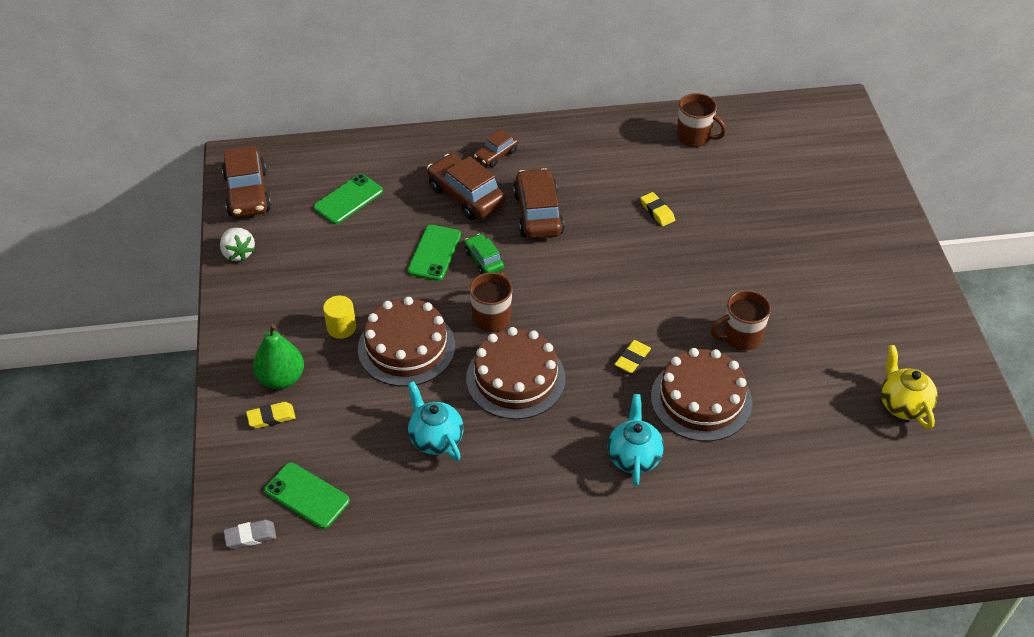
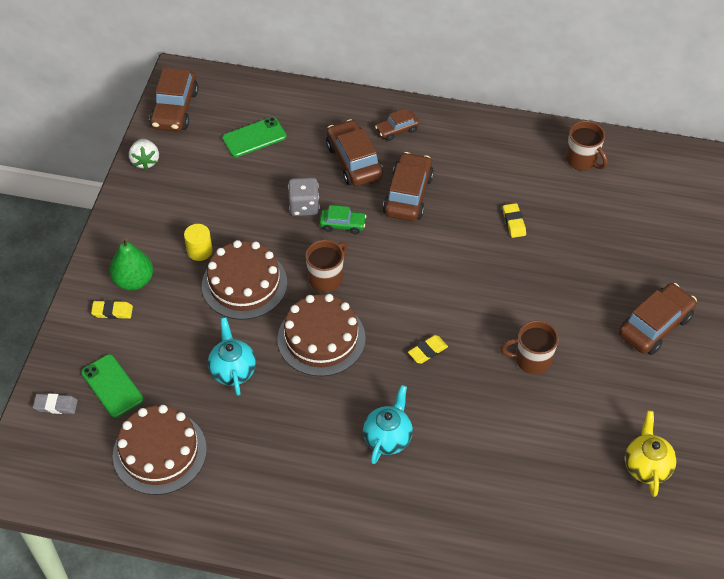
camera: 20 degrees right, 5 degrees up
green phone [408,225,461,281] -> grey dice [288,178,320,216]
green car [465,234,504,274] -> green car turned 105 degrees clockwise [320,205,367,234]
brown cake [651,348,752,442] -> brown cake moved to [113,405,207,495]
none -> brown car [619,283,697,355]

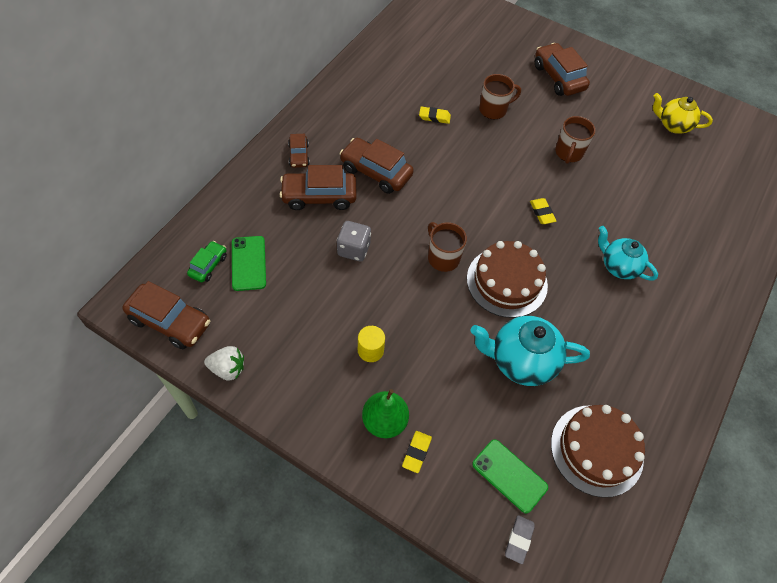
camera: 75 degrees left, 5 degrees up
green phone [81,354,144,418] -> green phone turned 60 degrees clockwise [472,439,548,514]
brown cake [202,240,287,320] -> none
turquoise teapot [208,317,256,396] -> turquoise teapot [471,316,590,386], size x1.50
green car [320,205,367,234] -> green car moved to [187,241,227,282]
brown mug [566,121,608,171] -> brown mug moved to [479,74,521,119]

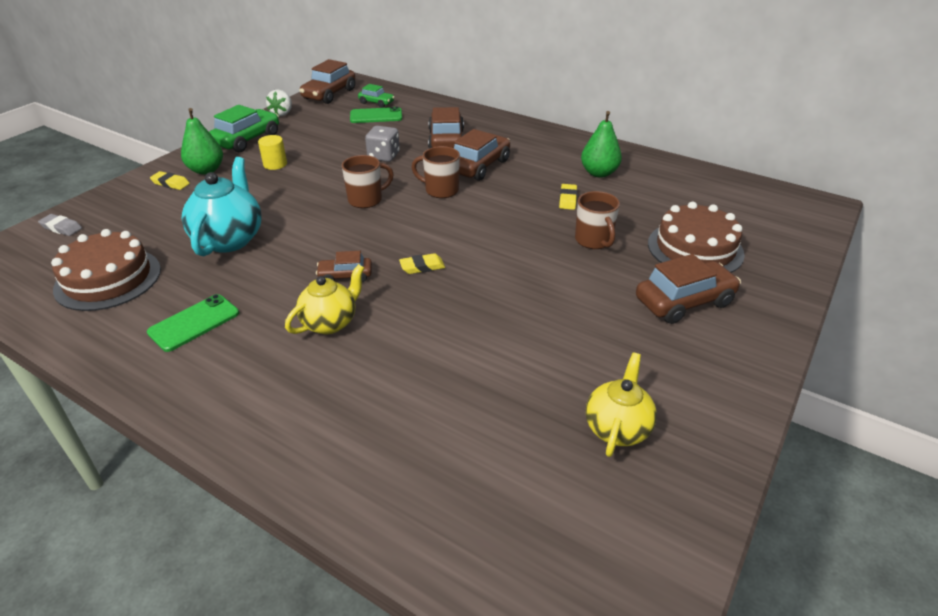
camera: 95 degrees right, 20 degrees down
brown car [288,134,310,168] -> brown car moved to [316,251,372,282]
brown cake [467,241,548,318] -> brown cake moved to [648,202,745,273]
green phone [472,439,548,514] -> green phone moved to [147,294,239,352]
brown mug [555,116,595,164] -> brown mug moved to [411,146,460,198]
turquoise teapot [598,226,658,281] -> yellow teapot [285,264,364,334]
none -> green car [209,105,279,152]
none -> green pear [581,111,622,178]

